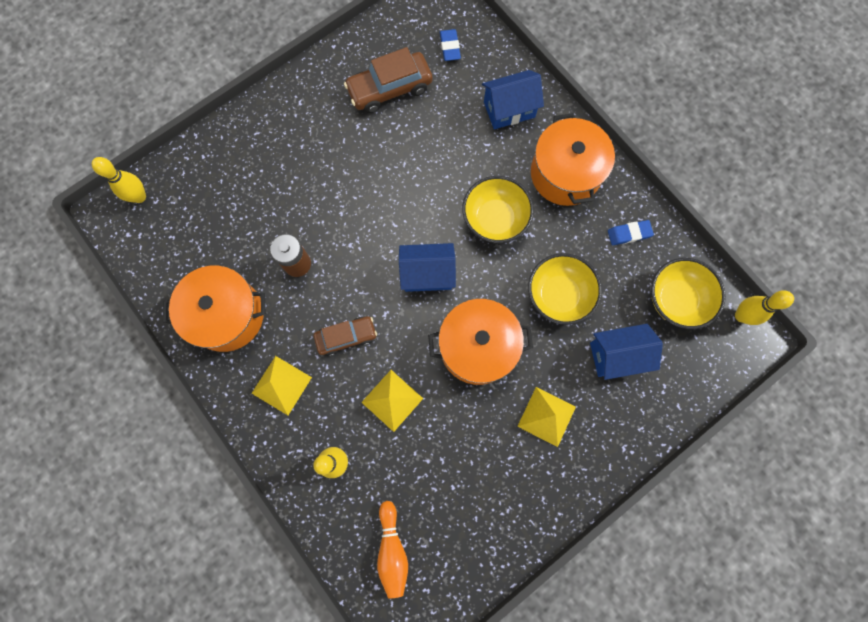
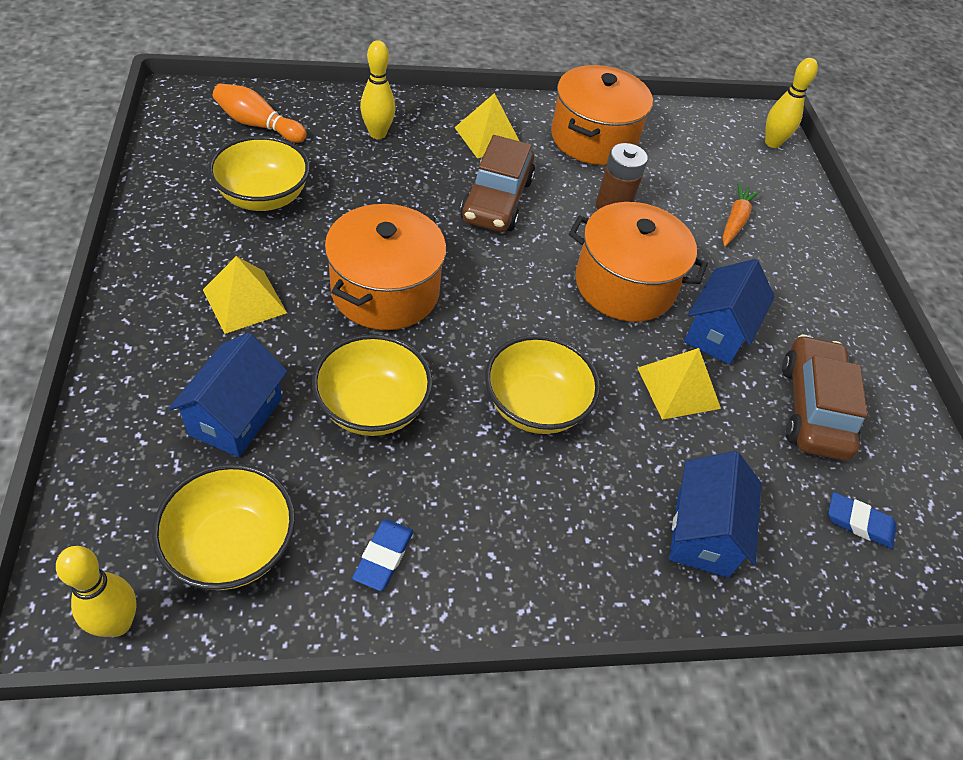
camera: 115 degrees right, 25 degrees down
brown car [314,316,377,356] -> brown car [460,135,535,232], size x1.52
yellow pyramid [361,370,423,432] -> yellow pyramid moved to [638,348,721,420]
blue house [399,243,456,292] -> blue house moved to [684,259,775,365]
orange pot [531,113,615,206] -> orange pot moved to [569,202,708,322]
none -> yellow bowl [208,136,310,211]
none -> orange carrot [722,183,760,246]

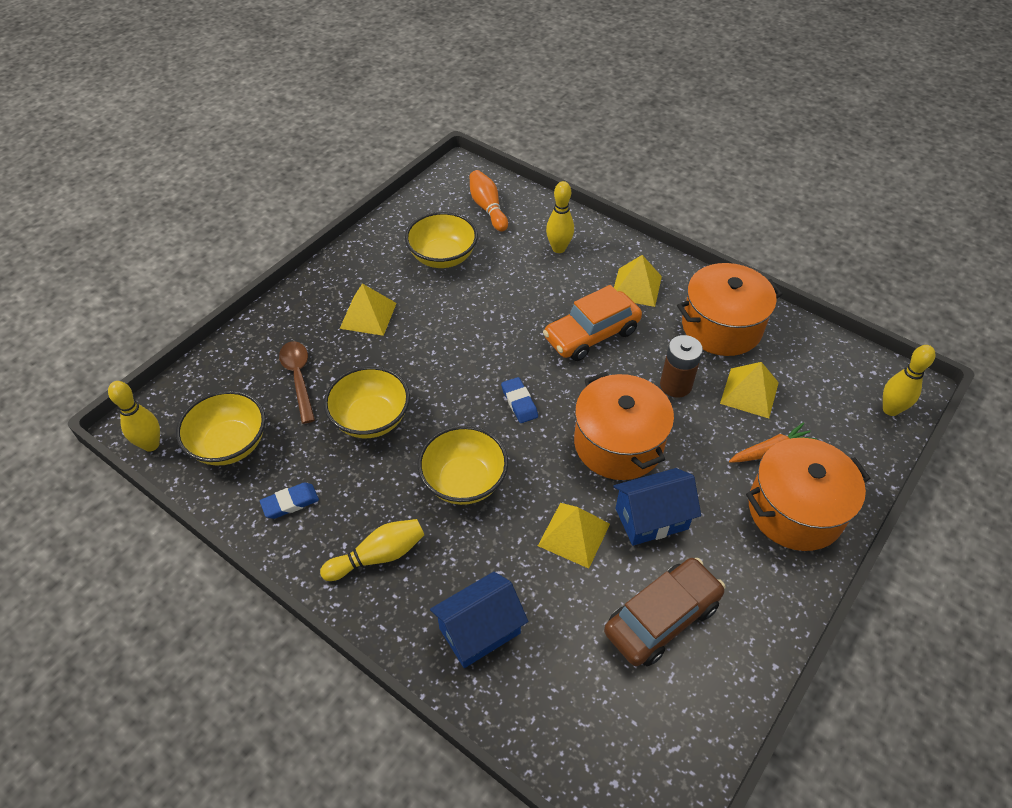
camera: 50 degrees right, 0 degrees up
blue house [169,333,288,457] -> brown spoon [279,341,315,424]
orange pot [325,204,446,330] -> orange pot moved to [746,438,871,551]
brown car [460,135,535,232] -> orange car [543,285,642,361]
blue eraser [828,492,896,549] -> blue eraser moved to [501,377,538,423]
none -> yellow bowling pin [320,519,424,581]
none -> yellow pyramid [720,362,779,418]

